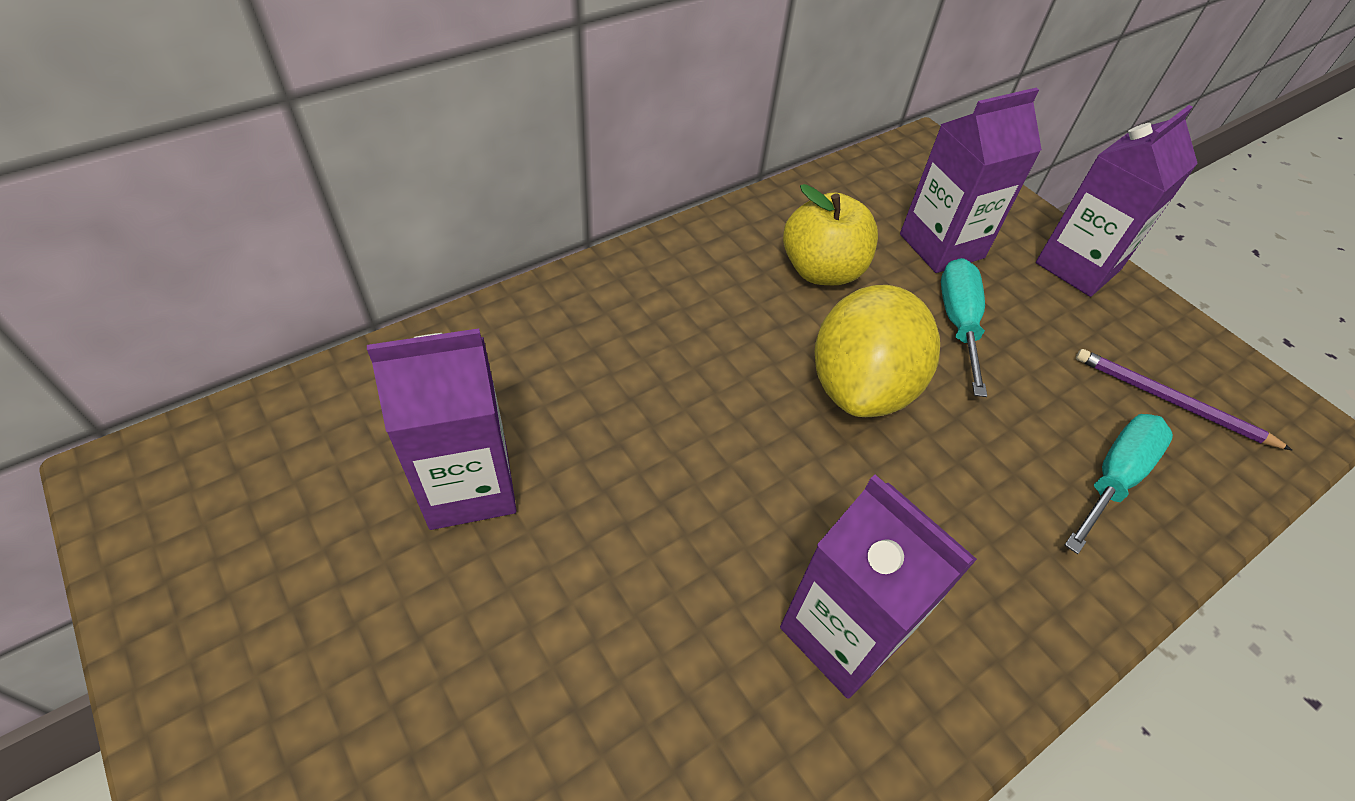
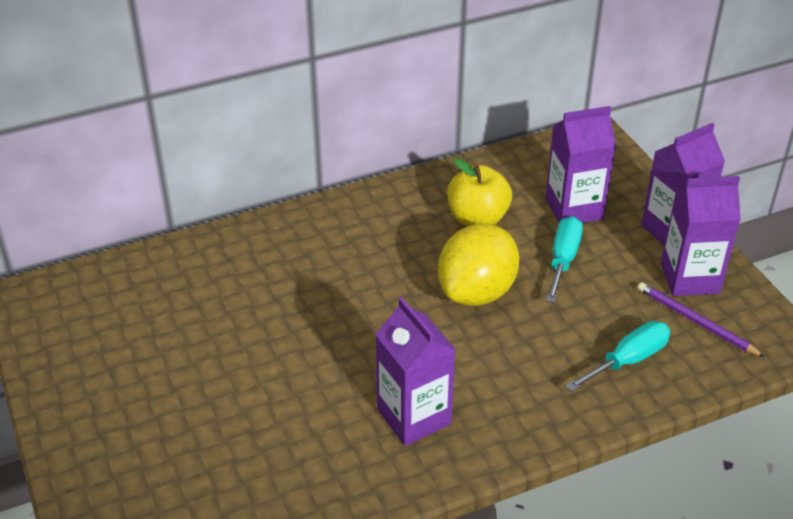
camera: 15 degrees right, 10 degrees down
purple carton [367,328,517,530] -> purple carton moved to [661,176,741,296]

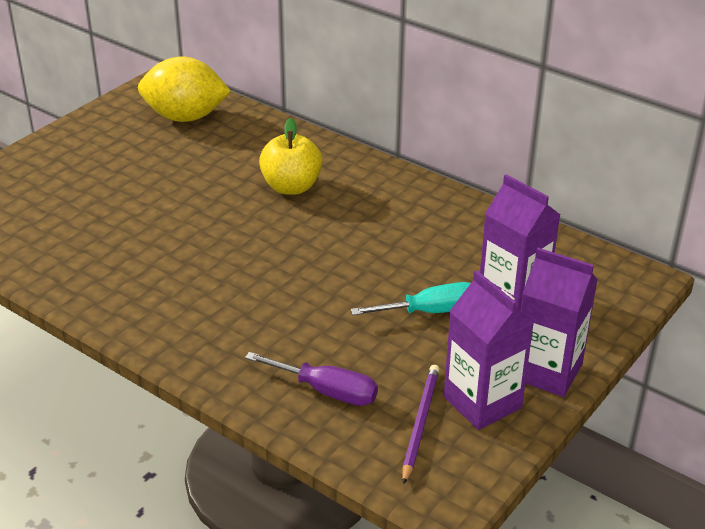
camera: 60 degrees right, 5 degrees down
purple carton [375,297,456,446] -> none
yellow lemon [438,223,520,306] -> yellow lemon moved to [138,56,231,122]
yellow apple [447,158,512,226] -> yellow apple moved to [259,118,323,195]
turquoise screwdriver [566,321,670,392] -> purple screwdriver [245,352,378,406]

